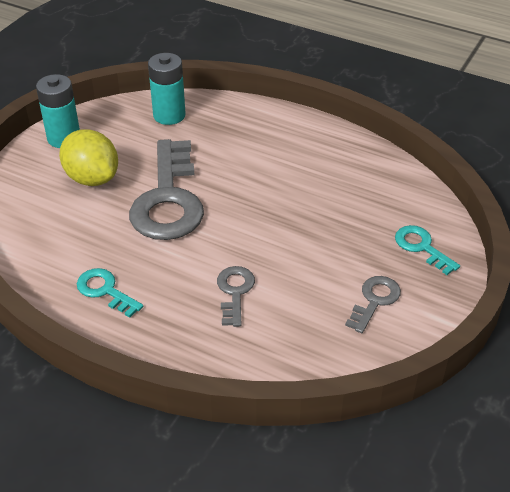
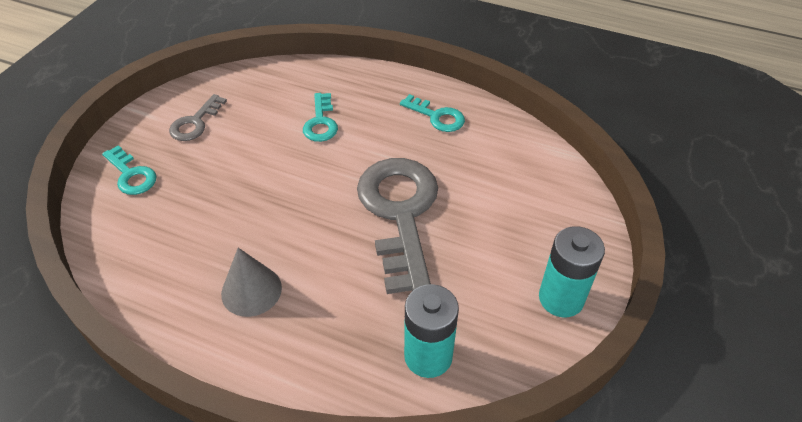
camera: 175 degrees right, 5 degrees up
yellow lemon [59,129,118,186] -> none
grey key [217,266,255,327] -> turquoise key [303,93,338,142]
none -> grey cone [221,248,282,317]

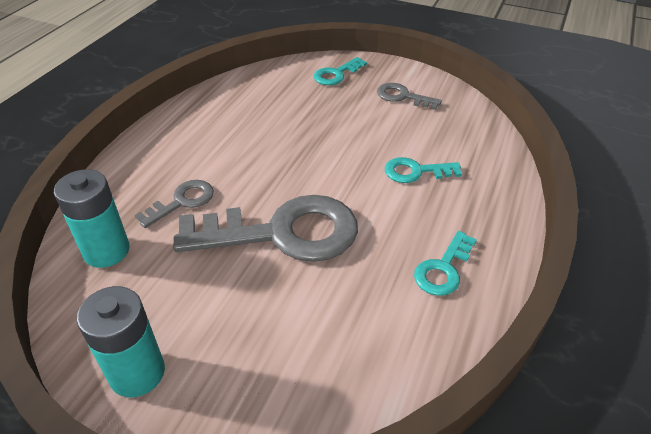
camera: 90 degrees right, 5 degrees down
grey cone [221,248,282,317] -> none
none -> grey key [135,180,214,228]

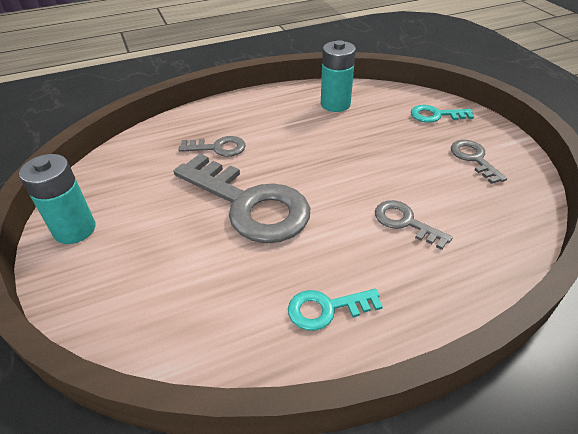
camera: 45 degrees right, 0 degrees up
turquoise battery [54,169,130,268] -> turquoise battery moved to [321,40,356,112]
turquoise key [385,157,462,183] -> grey key [375,200,453,250]

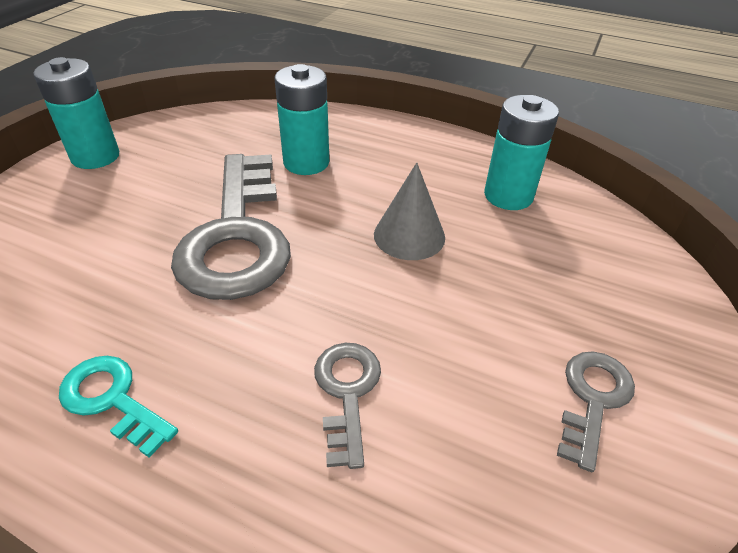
camera: 45 degrees right, 0 degrees up
grey key [178,136,246,157] -> turquoise battery [274,64,329,175]
turquoise key [411,105,474,123] -> none
none -> grey cone [374,163,445,260]

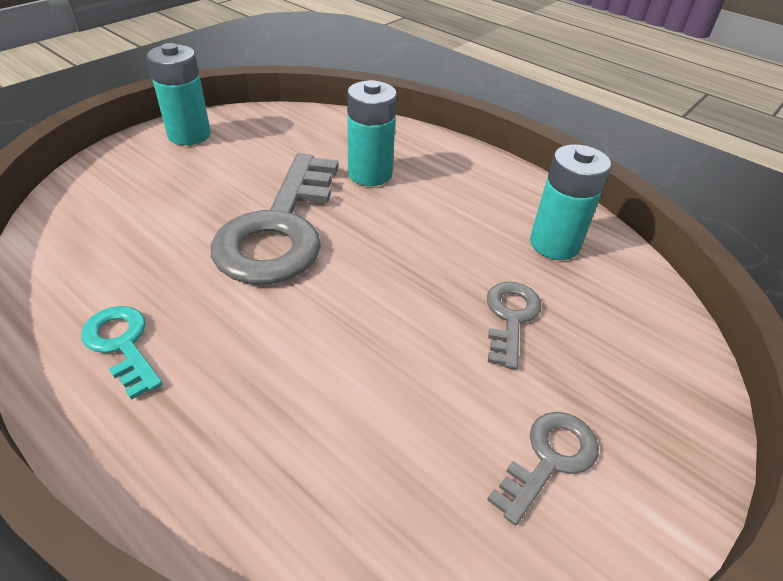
camera: 15 degrees right, 0 degrees up
grey key [314,343,381,469] -> grey key moved to [487,282,541,370]
grey cone [374,163,445,260] -> none

